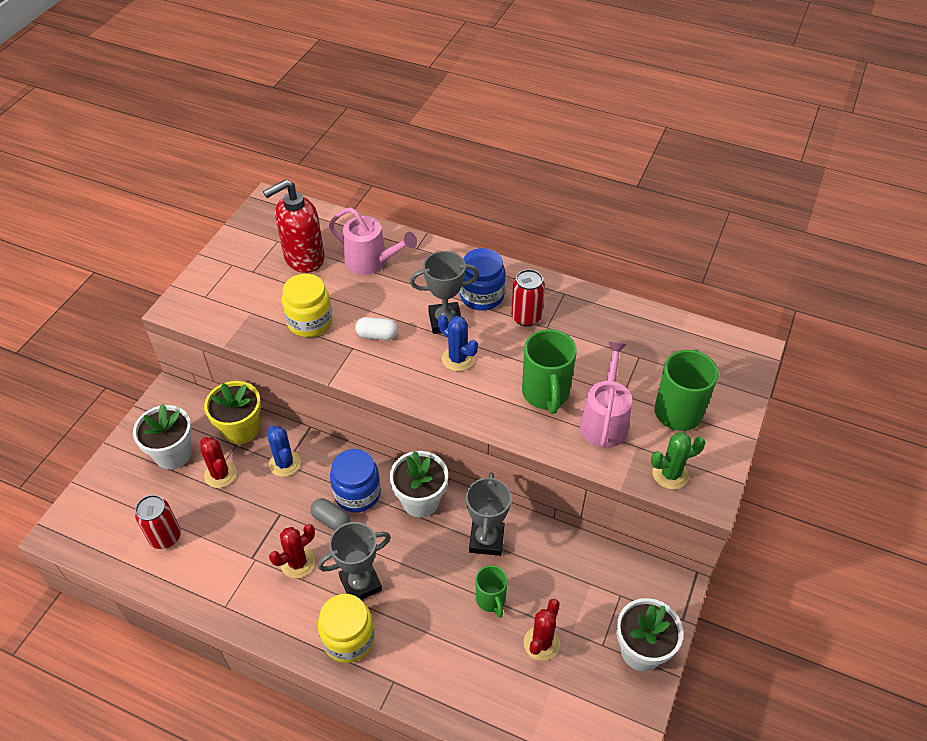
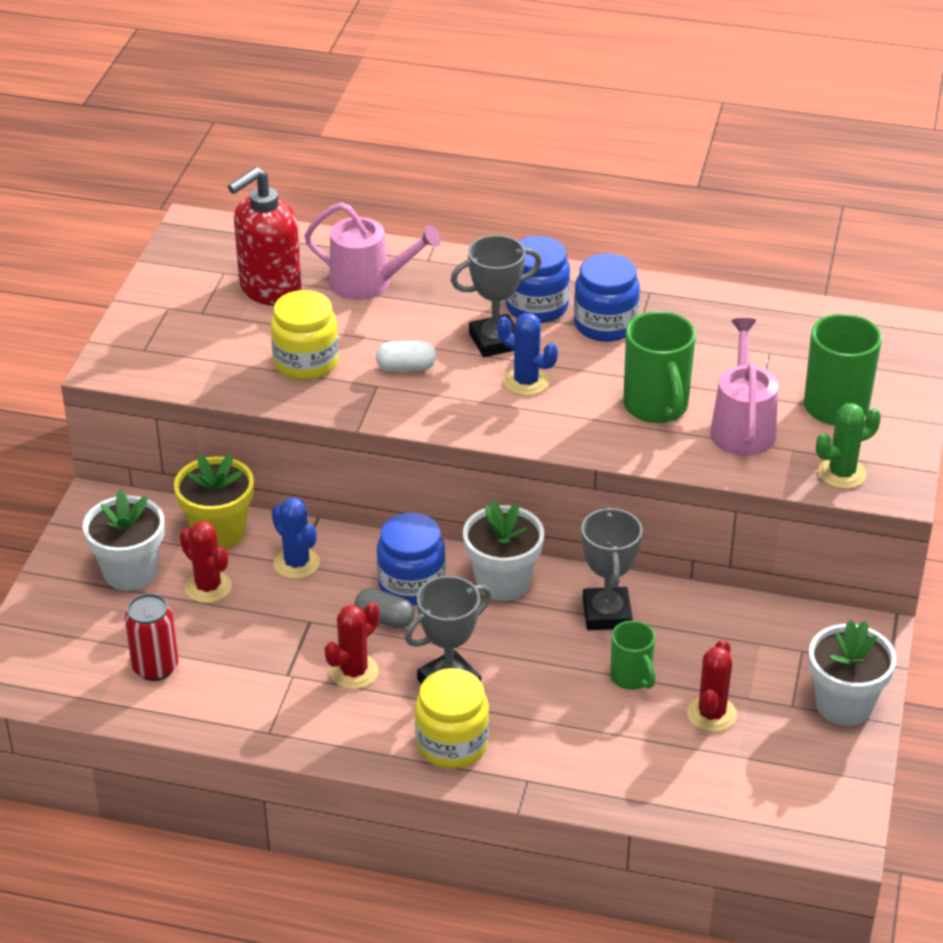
camera: 10 degrees left, 10 degrees down
red can [511,269,545,327] -> blue jar [574,254,640,342]

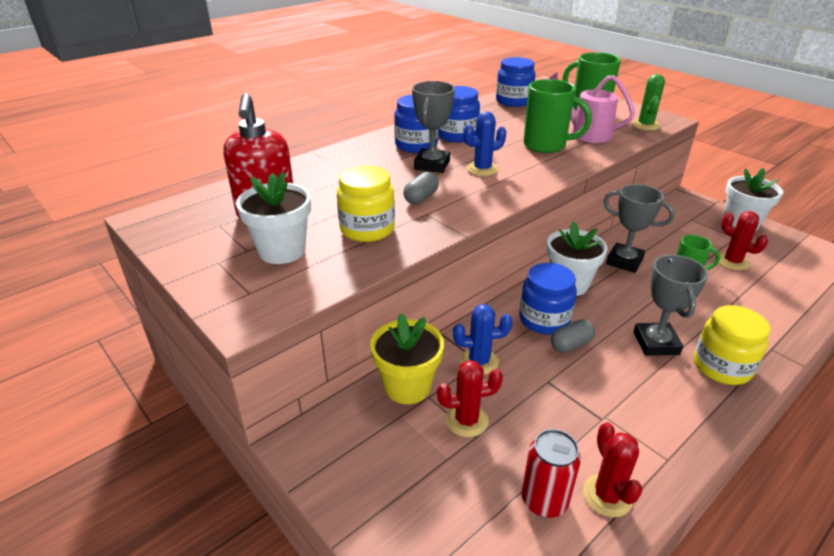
camera: 55 degrees left, 5 degrees down
white flower pot [83,490,165,591] -> white flower pot moved to [236,171,311,264]
pink watering can [304,202,441,300] -> none
red cactus [324,602,379,689] -> red cactus moved to [583,422,642,517]
white capsule [376,341,436,372] -> grey capsule [403,172,439,204]
none -> blue jar [496,57,536,107]

